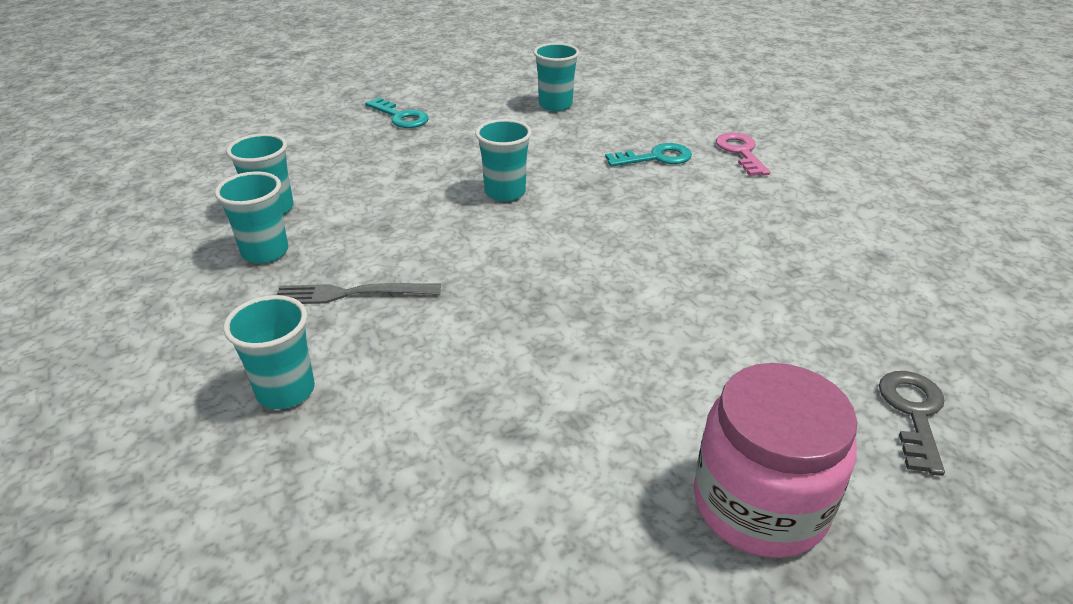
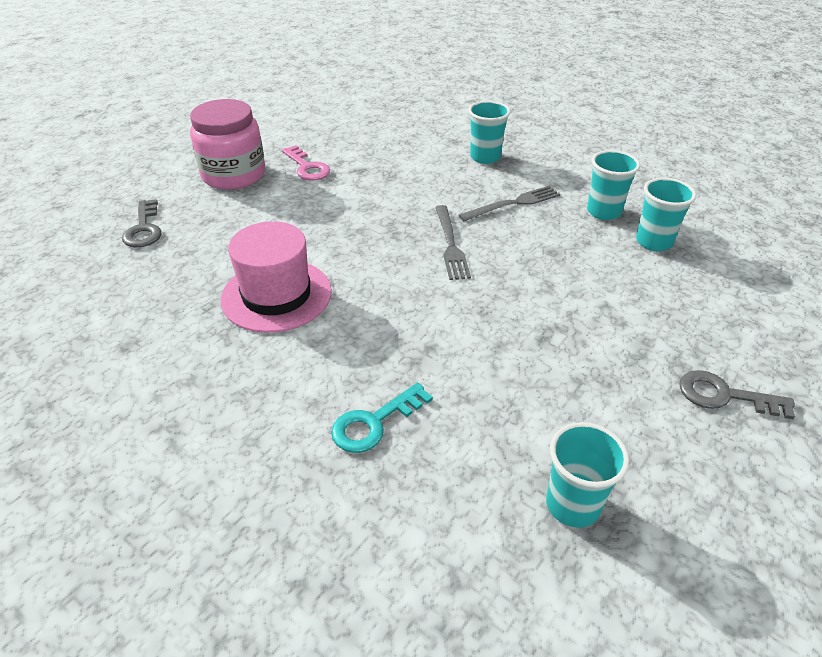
camera: 155 degrees right, 5 degrees up
turquoise key [365,97,429,128] -> grey key [679,370,795,419]
turquoise cup [475,119,532,202] -> none
pink key [716,132,770,176] -> pink key moved to [282,145,330,181]
none -> pink hat [221,221,332,333]
none -> grey fork [435,205,471,280]

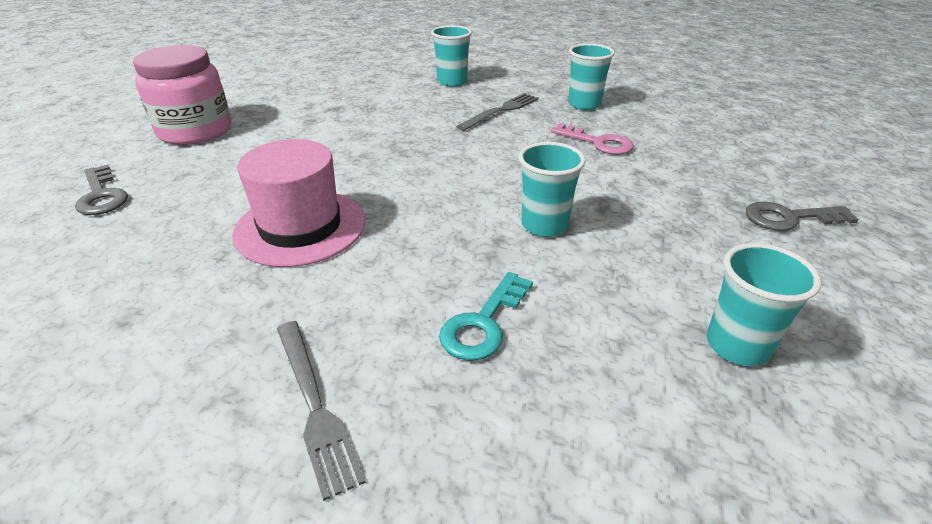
camera: 20 degrees left, 5 degrees down
pink key [282,145,330,181] -> pink key moved to [551,123,634,155]
grey fork [435,205,471,280] -> grey fork moved to [277,321,366,501]
turquoise cup [636,178,696,251] -> turquoise cup moved to [519,142,586,237]

